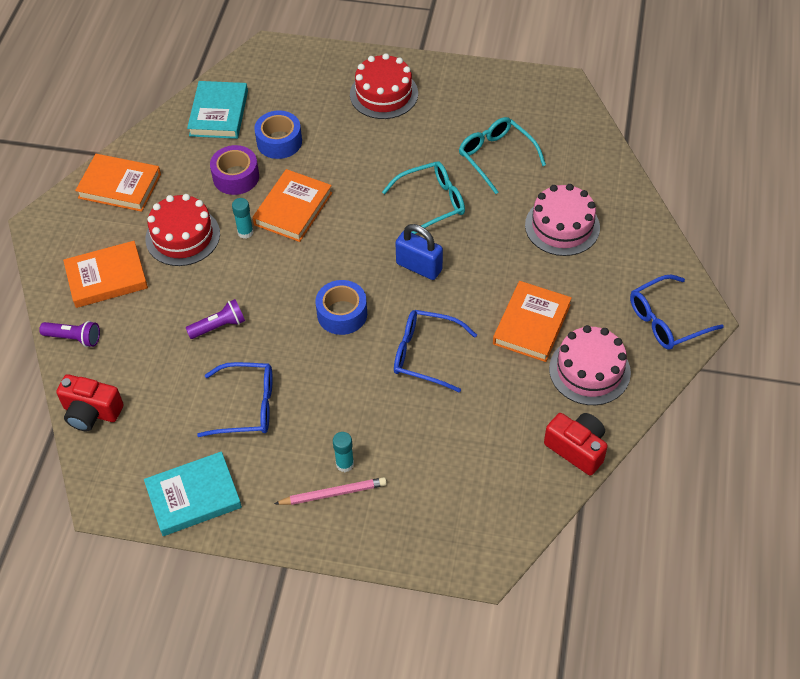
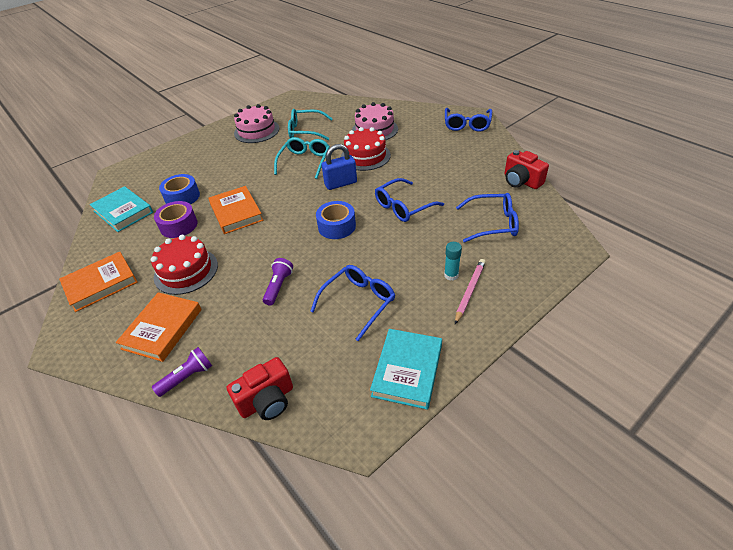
camera: 50 degrees left, 10 degrees down
turquoise glue stick [232,198,254,239] -> none
red cake [350,53,418,119] -> red cake moved to [341,127,391,171]
orange book [493,281,572,362] -> none
red camera [544,413,608,475] -> red camera turned 120 degrees counterclockwise [505,150,549,189]
pink cake [549,325,631,405] -> pink cake moved to [234,104,279,143]
none -> blue glasses [456,193,519,243]

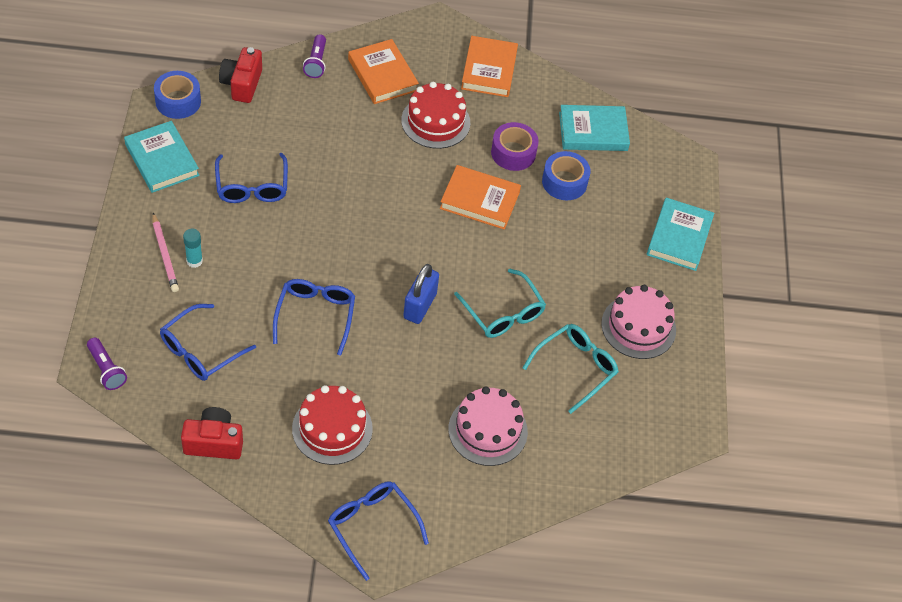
camera: 125 degrees right, 10 degrees up
purple flashlight [263,258,293,306] -> purple flashlight moved to [87,338,127,390]
blue tape [316,201,356,239] -> blue tape moved to [154,71,201,119]
red cake [341,127,391,171] -> red cake moved to [292,385,373,465]
none -> turquoise book [647,198,714,271]

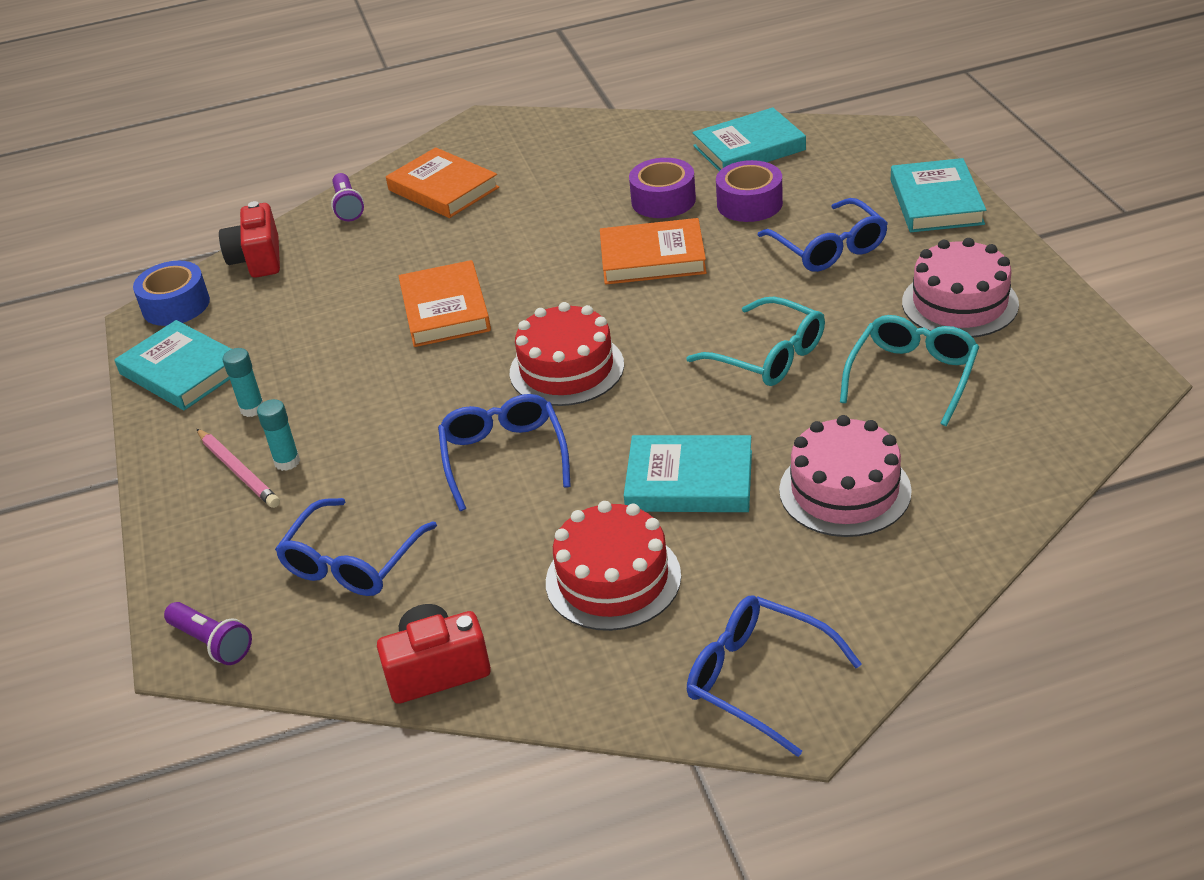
camera: 10 degrees left, 15 degrees down
blue glasses [215,153,288,203] -> blue glasses moved to [758,198,888,272]
red cake [401,82,470,149] -> red cake moved to [509,302,624,406]
blue padlock [403,264,439,324] -> none
orange book [461,36,518,97] -> orange book moved to [399,260,491,347]
blue tape [542,151,590,200] -> purple tape [716,160,783,222]
none -> turquoise glue stick [222,348,263,417]
none -> turquoise book [624,435,752,512]

